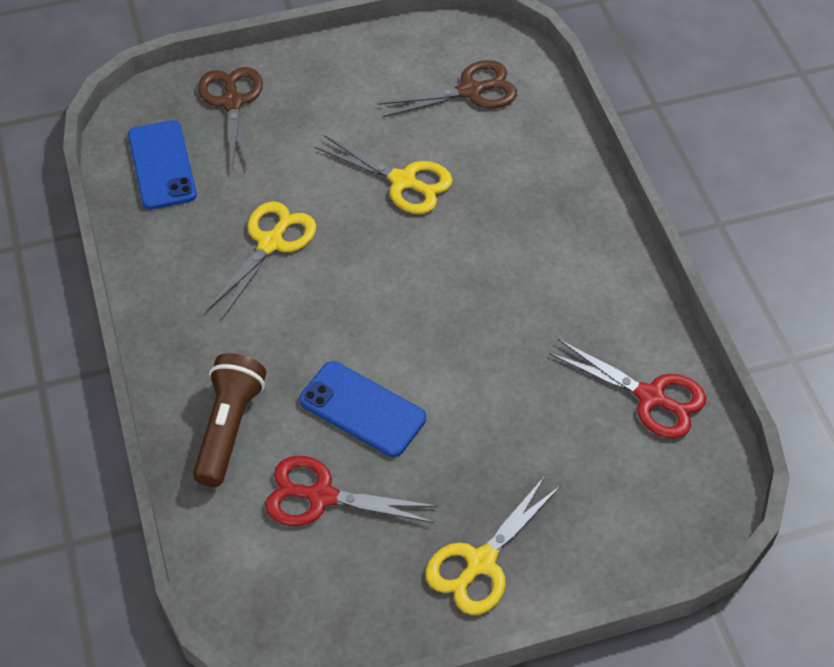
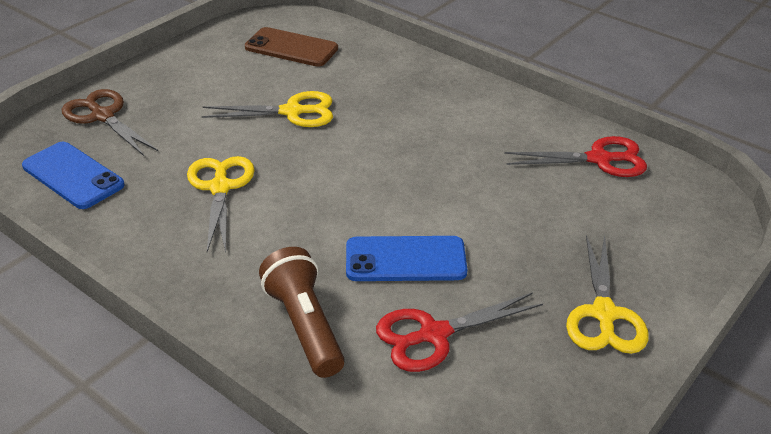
camera: 35 degrees left, 15 degrees down
brown scissors [377,60,517,117] -> brown phone [245,27,338,67]

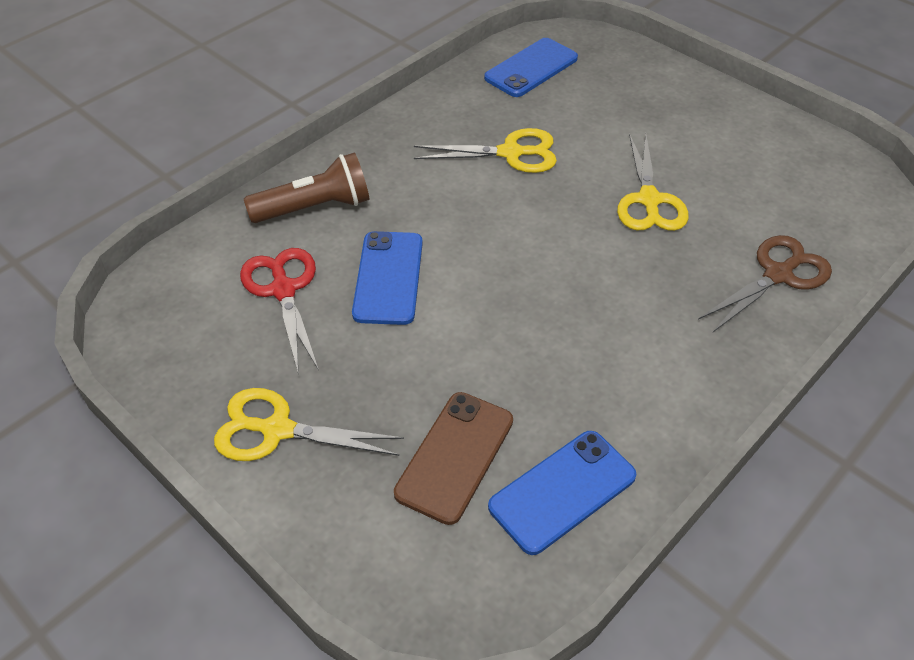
camera: 95 degrees right, 10 degrees up
brown scissors [62,89,159,156] -> brown scissors moved to [698,235,832,332]
brown phone [245,27,338,67] -> brown phone moved to [394,392,513,525]
red scissors [504,136,647,177] -> blue phone [488,431,636,555]

